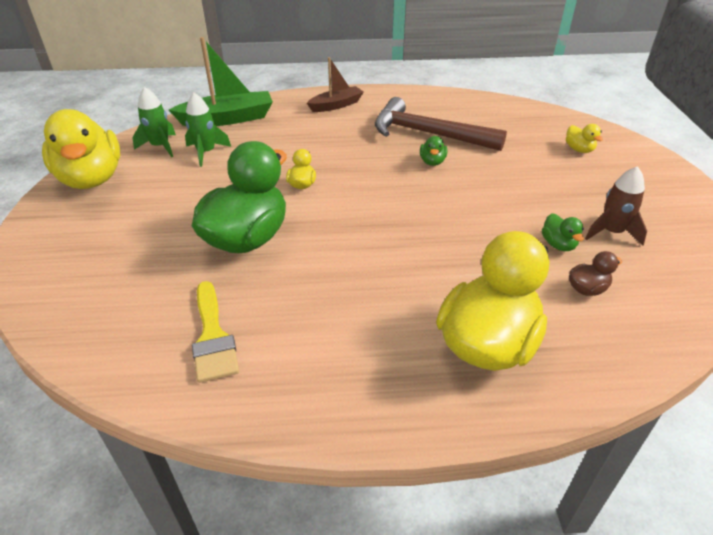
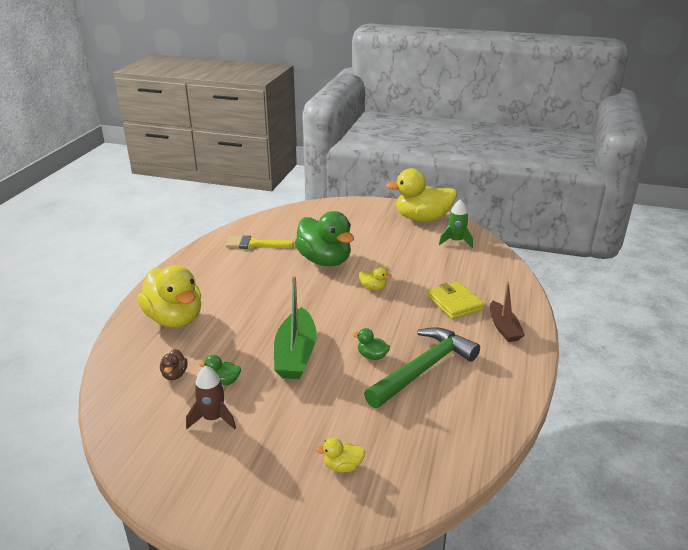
camera: 110 degrees right, 10 degrees down
green boat [169,37,273,126] -> green boat moved to [274,276,317,379]
green rocket [185,93,231,167] -> none
brown hammer [375,97,507,151] -> green hammer [364,327,480,408]
none -> yellow wallet [427,282,485,319]

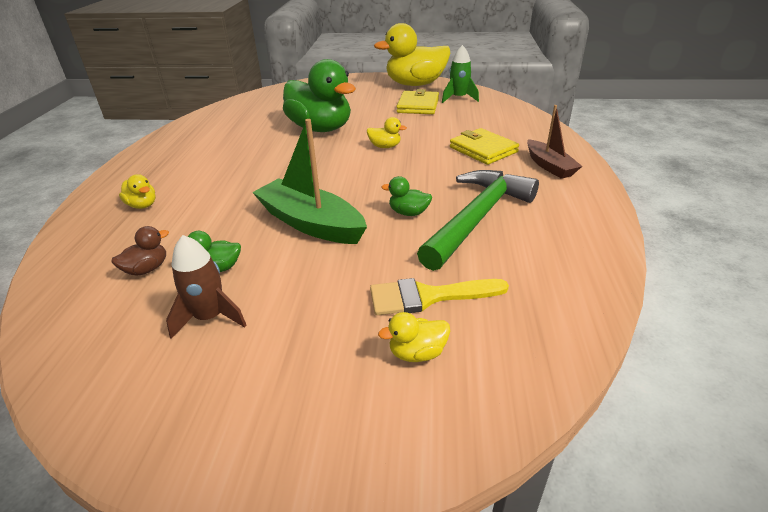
camera: 10 degrees left, 5 degrees up
yellow duck [138,265,201,328] -> yellow duck [119,174,156,209], size x0.41
brown duck [160,349,188,380] -> brown duck turned 120 degrees counterclockwise [112,226,169,276]
yellow brush [226,235,294,249] -> yellow brush moved to [370,278,509,315]
green boat [274,276,317,379] -> green boat turned 135 degrees clockwise [252,119,367,244]
none -> yellow wallet [396,89,439,114]

